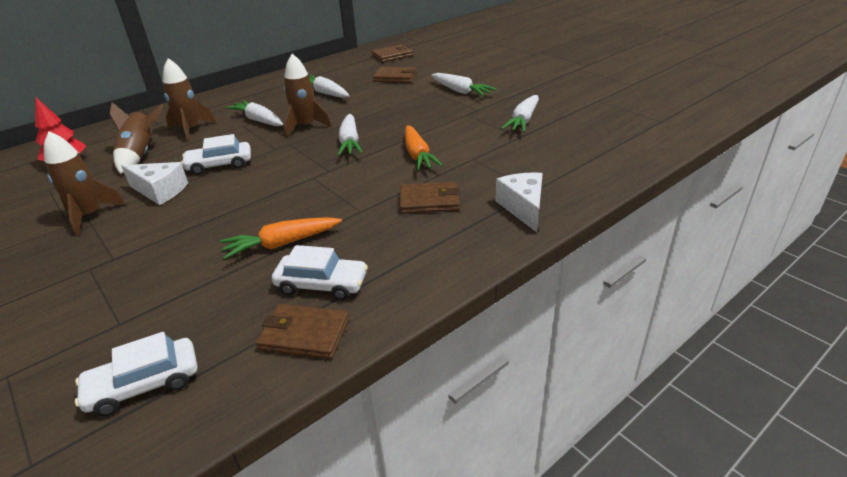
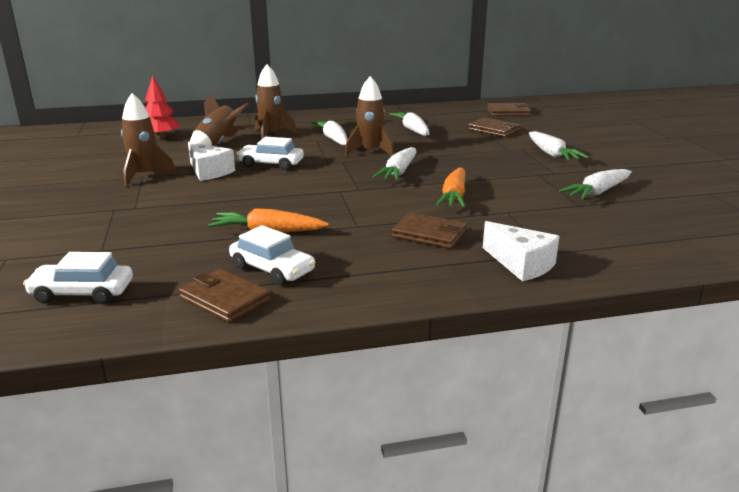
camera: 25 degrees right, 10 degrees down
white cheese [495,173,543,232] -> white cheese turned 120 degrees clockwise [483,221,560,281]

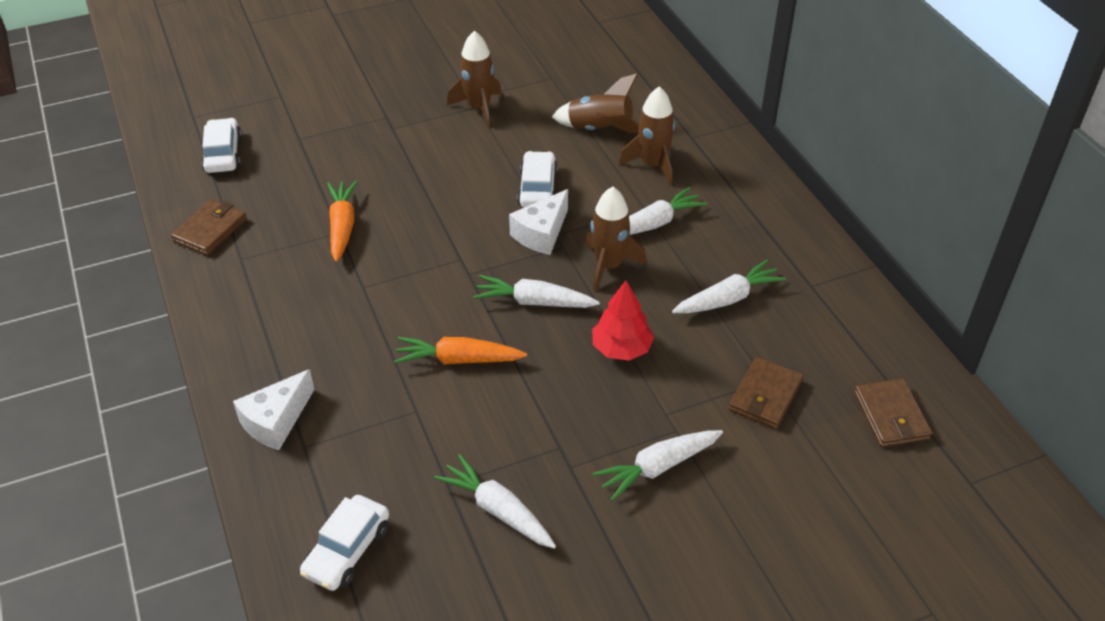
camera: 80 degrees right, 20 degrees up
red tree [145,75,180,139] -> red tree moved to [592,281,654,361]
white cheese [188,142,235,181] -> white cheese moved to [509,189,568,255]
white car [229,225,315,285] -> white car moved to [300,495,389,591]
brown wallet [392,212,466,249] -> none

